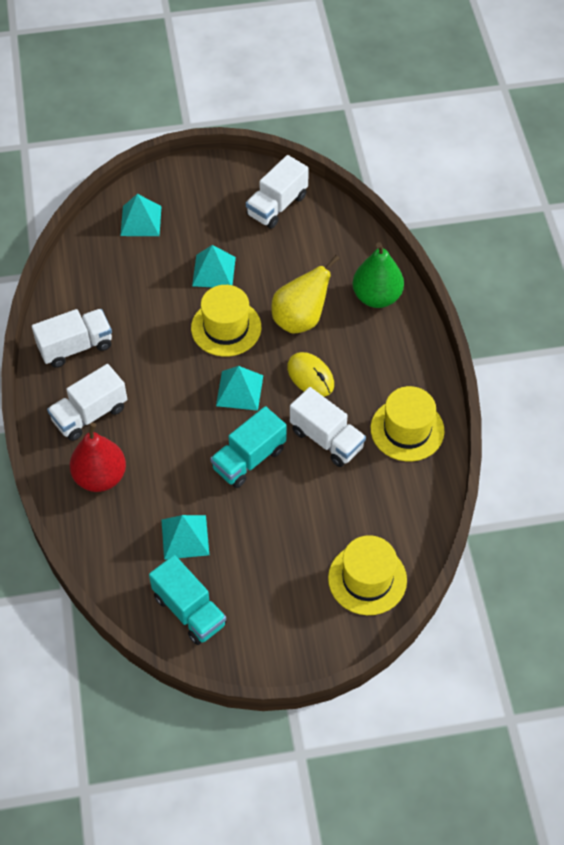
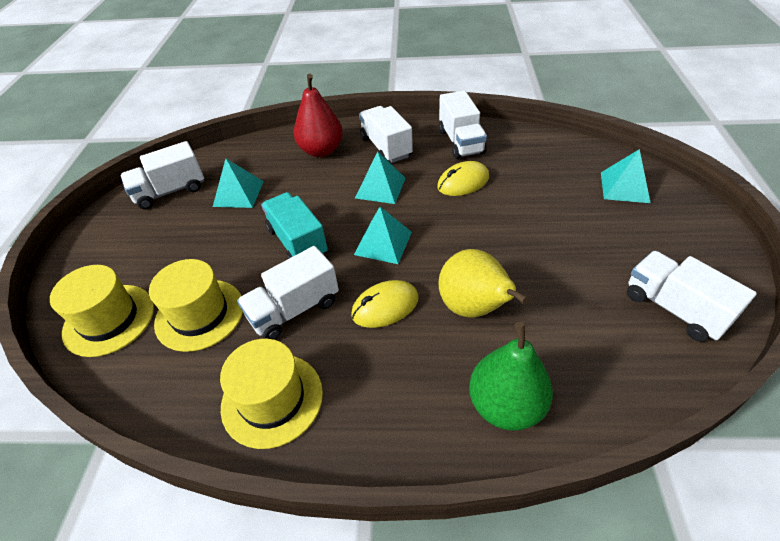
camera: 105 degrees right, 10 degrees down
turquoise truck [149,555,227,645] -> white truck [121,141,204,210]
yellow hat [191,285,261,357] -> yellow hat moved to [149,259,243,352]
turquoise pyramid [192,245,236,287] -> turquoise pyramid moved to [355,151,406,204]
none -> yellow mouse [437,161,489,196]

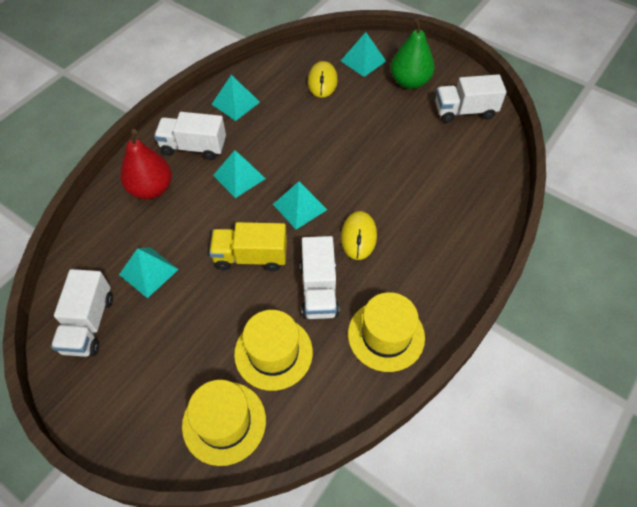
camera: 60 degrees left, 10 degrees up
turquoise truck [261,192,328,259] -> yellow truck [209,222,287,271]
yellow mouse [437,161,489,196] -> yellow mouse moved to [308,61,338,98]
yellow pear [438,249,529,318] -> none
white truck [439,91,487,159] -> turquoise pyramid [211,75,260,121]
green pear [469,322,553,431] -> green pear moved to [391,18,434,89]

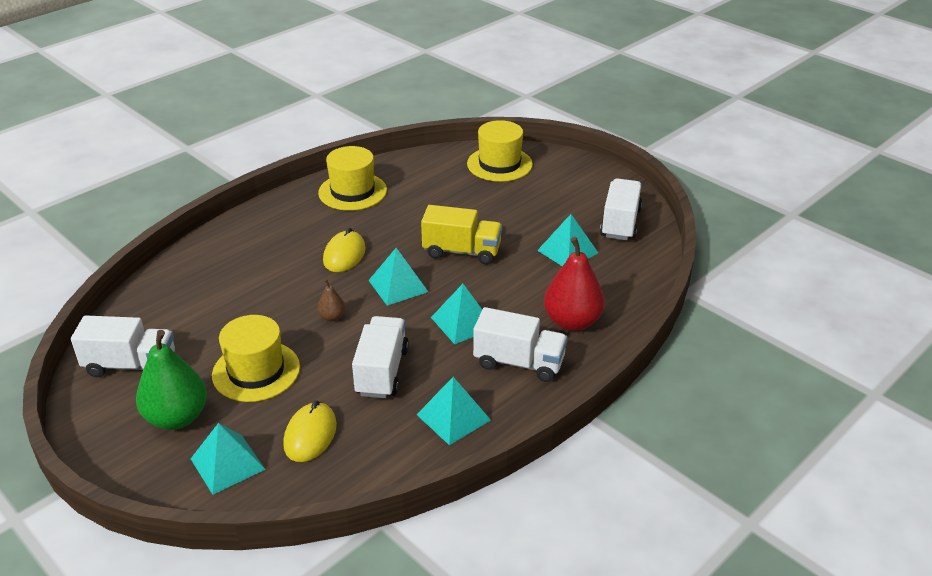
camera: 170 degrees left, 20 degrees down
yellow hat [234,310,313,391] -> yellow hat moved to [212,315,300,402]
white truck [300,236,339,319] -> white truck moved to [352,316,409,398]
none -> brown pear [317,279,345,321]

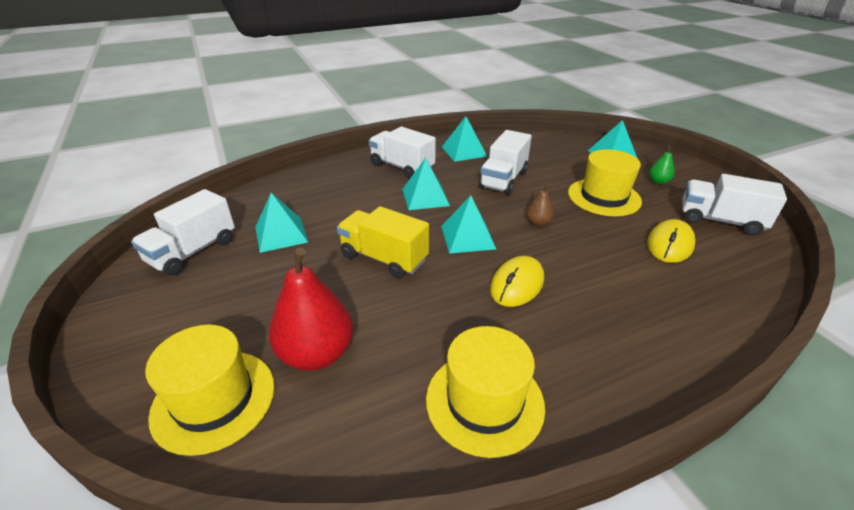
camera: 160 degrees left, 0 degrees up
green pear [136,330,207,430] -> green pear [649,145,675,184], size x0.47
yellow mouse [283,400,337,462] -> yellow mouse moved to [647,219,696,263]
red pear [544,237,605,331] -> red pear moved to [269,247,353,371]

